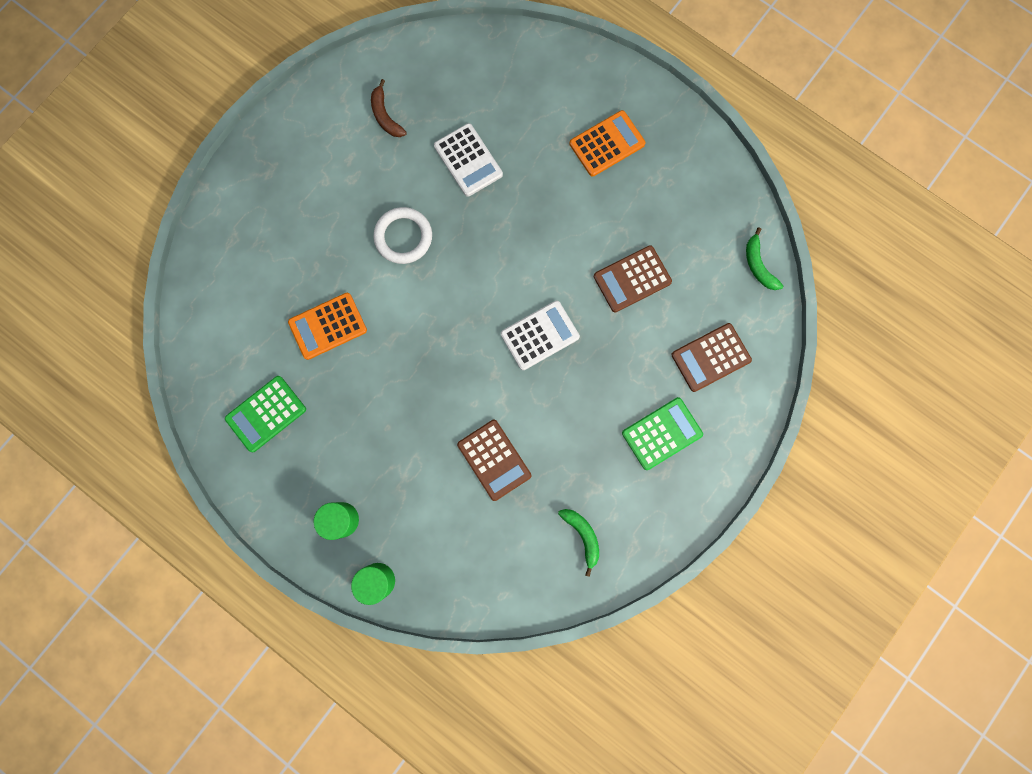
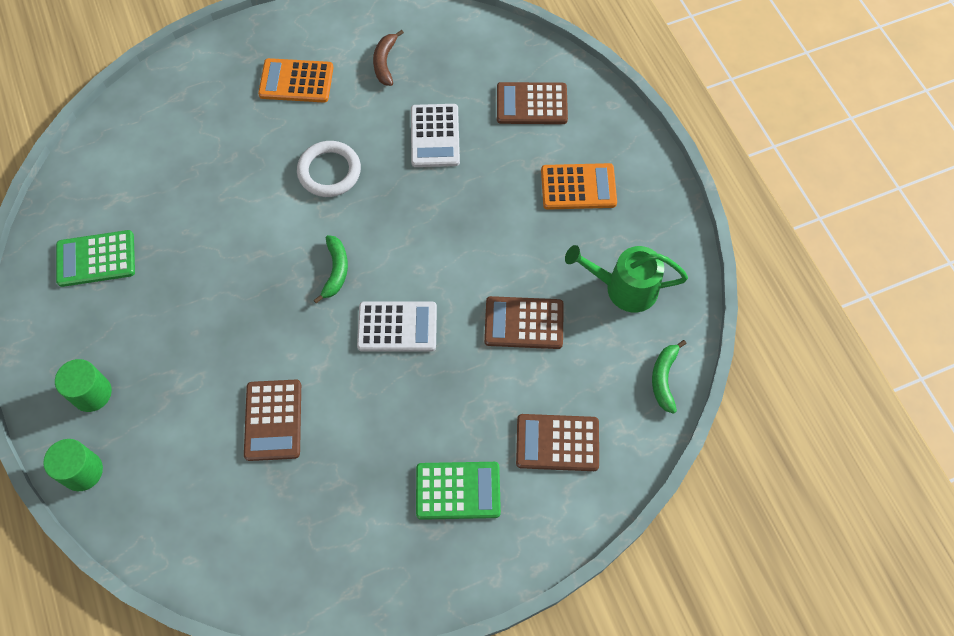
camera: 30 degrees right, 15 degrees down
orange calculator [288,293,367,360] -> orange calculator moved to [258,58,333,103]
green banana [558,509,599,577] -> green banana moved to [314,235,348,304]
none -> brown calculator [497,82,568,124]
none -> green watering can [565,245,688,313]

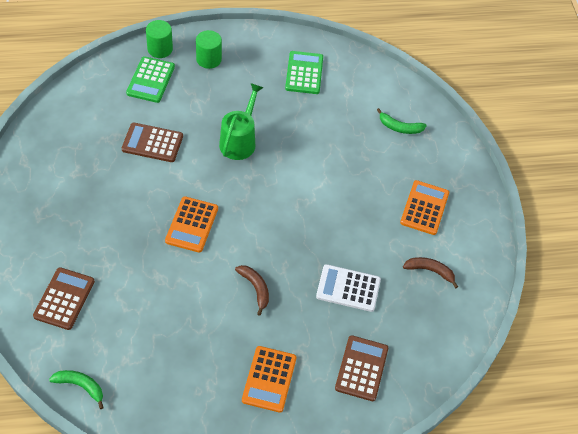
camera: 100 degrees right, 10 degrees down
white ring [297,141,361,197] -> none
green banana [314,235,348,304] -> green banana moved to [377,108,427,134]
white calculator [357,301,437,352] -> orange calculator [165,196,218,253]
green calculator [416,462,501,520] -> green calculator moved to [126,56,175,103]
brown calculator [484,296,564,349] -> none
green watering can [565,245,688,313] -> green watering can moved to [219,83,264,160]
none -> brown banana [235,265,269,316]

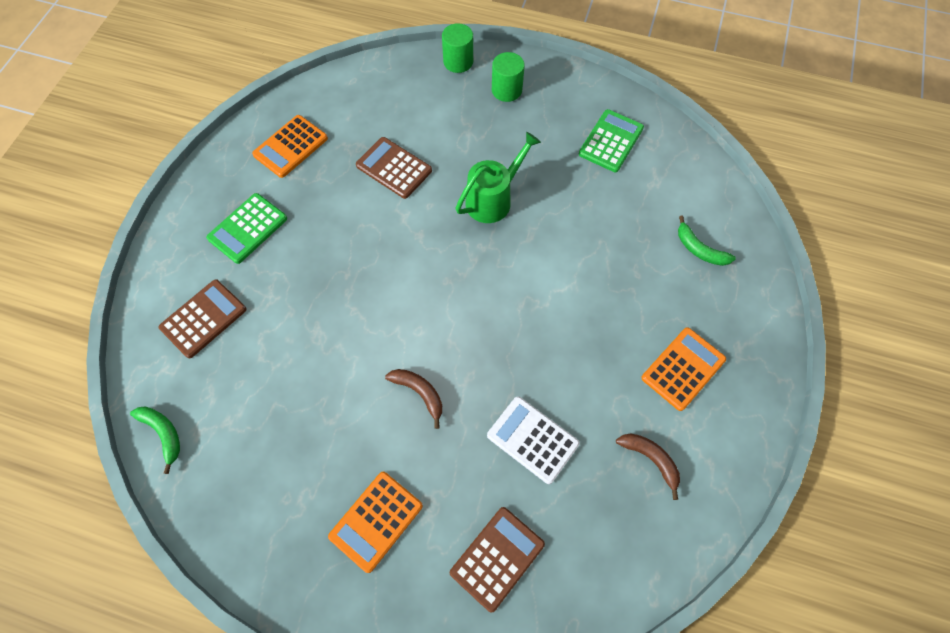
camera: 30 degrees right, 10 degrees up
green calculator [126,56,175,103] -> green calculator moved to [206,193,287,264]
orange calculator [165,196,218,253] -> orange calculator moved to [252,115,328,178]
brown banana [235,265,269,316] -> brown banana turned 45 degrees counterclockwise [385,369,442,429]

